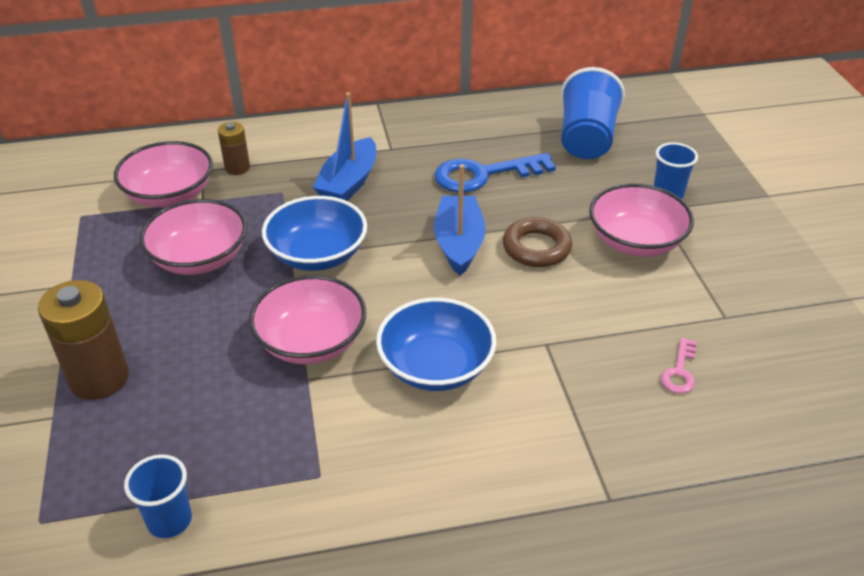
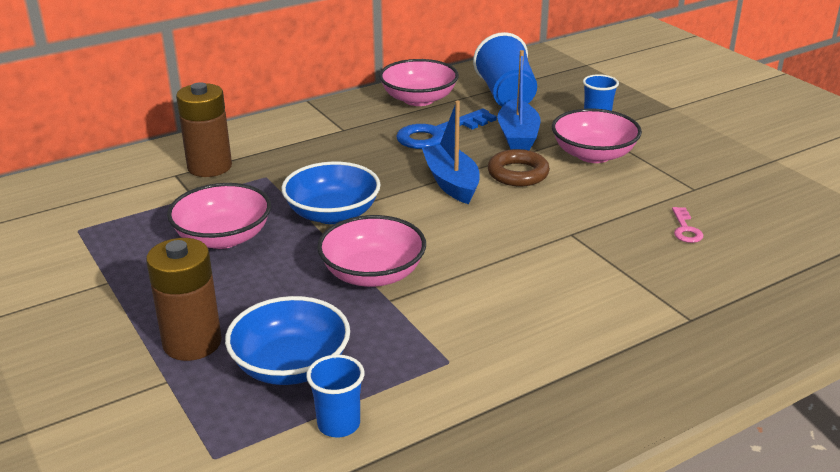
camera: 20 degrees left, 10 degrees down
pink bowl [114,141,213,207] -> pink bowl moved to [379,59,459,106]
brown battery [218,122,250,175] -> brown battery [176,82,232,177], size x1.80
blue boat [312,92,376,201] -> blue boat moved to [497,50,541,150]
blue bowl [376,298,496,391] -> blue bowl moved to [225,296,350,385]

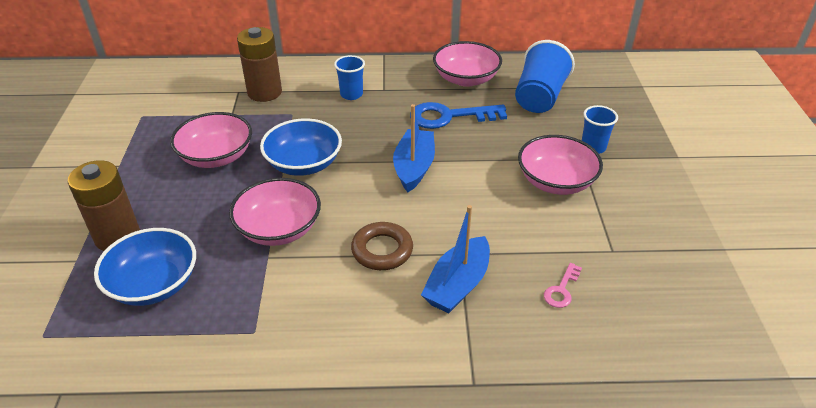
camera: 30 degrees right, 10 degrees up
blue cup [306,355,364,438] -> blue cup moved to [334,55,365,100]
brown ring [488,149,550,186] -> brown ring moved to [351,222,413,270]
blue boat [497,50,541,150] -> blue boat moved to [421,205,490,314]

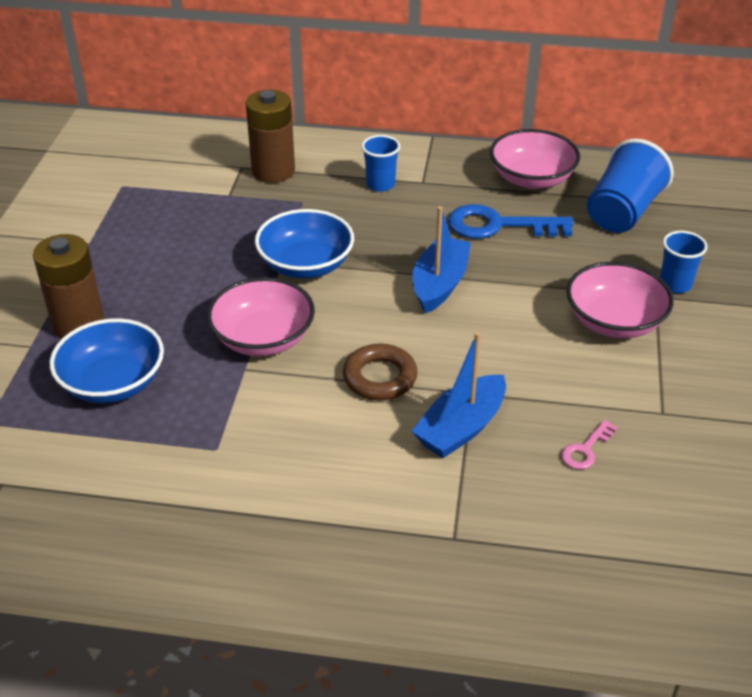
camera: 10 degrees right, 0 degrees up
pink bowl [170,112,252,168] -> none

